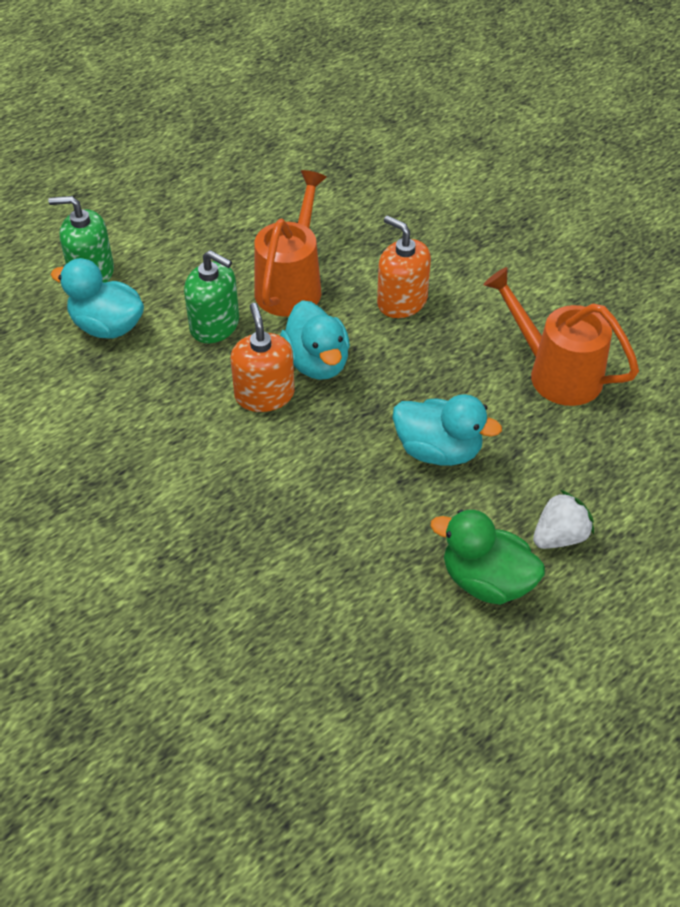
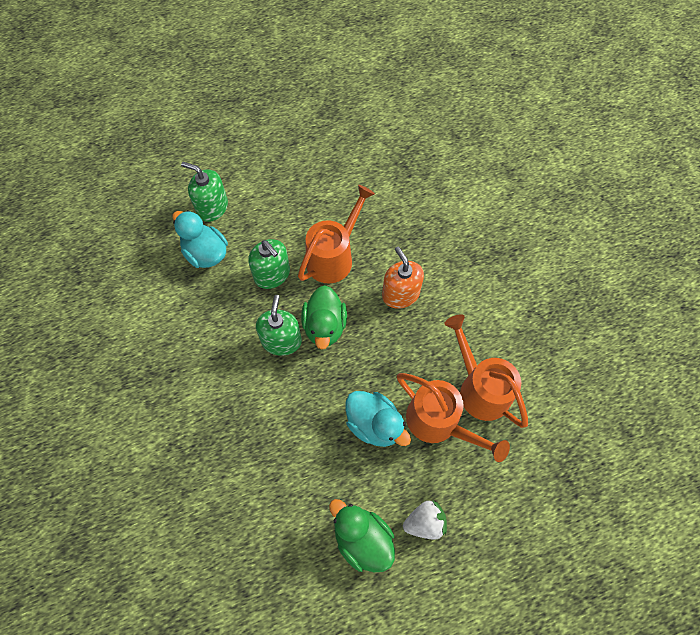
camera: 20 degrees right, 15 degrees up
orange soap dispenser [230,303,295,412] -> green soap dispenser [256,295,302,356]
turquoise duck [280,300,350,380] -> green duck [301,285,347,349]
none -> orange watering can [397,373,510,462]

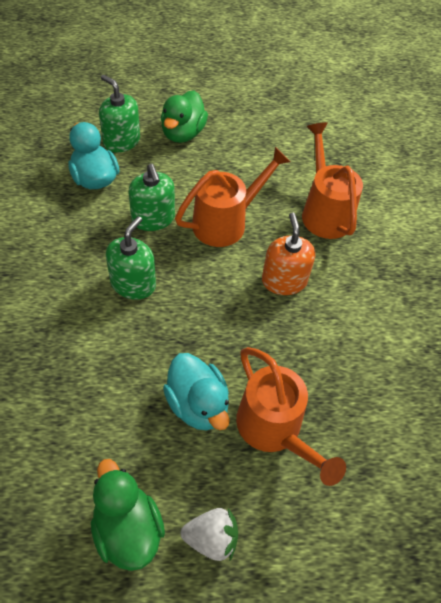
camera: 15 degrees right, 10 degrees down
green duck [301,285,347,349] -> green duck moved to [161,91,208,143]
orange watering can [444,314,528,428] -> orange watering can moved to [302,122,363,239]

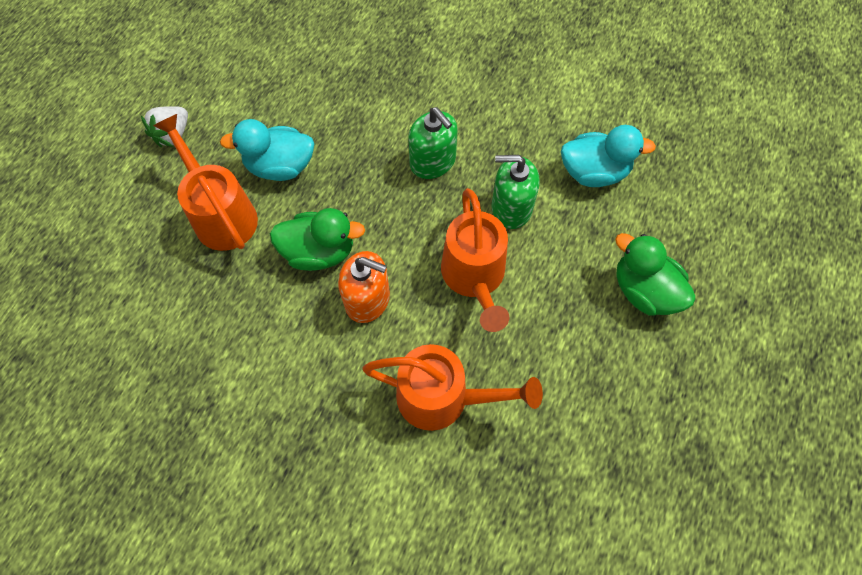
camera: 120 degrees right, 10 degrees up
green duck [91,459,165,571] -> green duck moved to [270,208,365,271]
green soap dispenser [99,75,140,153] -> none
orange watering can [236,347,346,486] -> orange watering can turned 60 degrees clockwise [153,114,258,251]

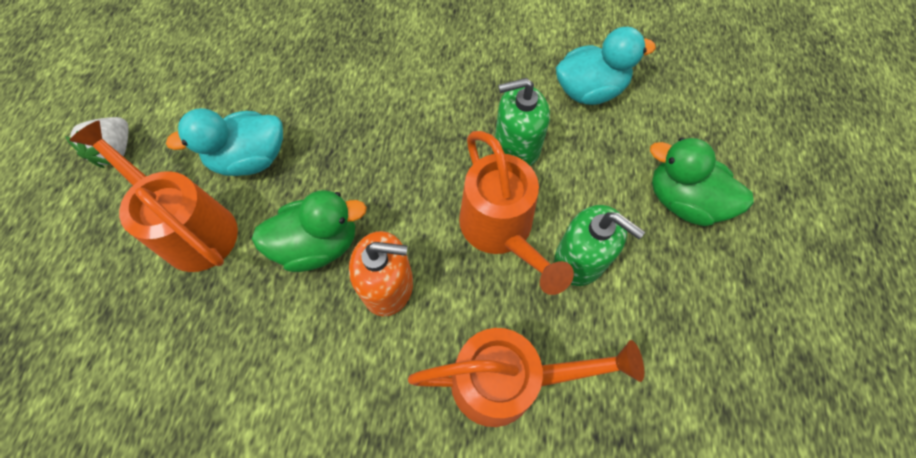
camera: 15 degrees left, 0 degrees up
green soap dispenser [408,107,458,179] -> green soap dispenser moved to [554,205,645,286]

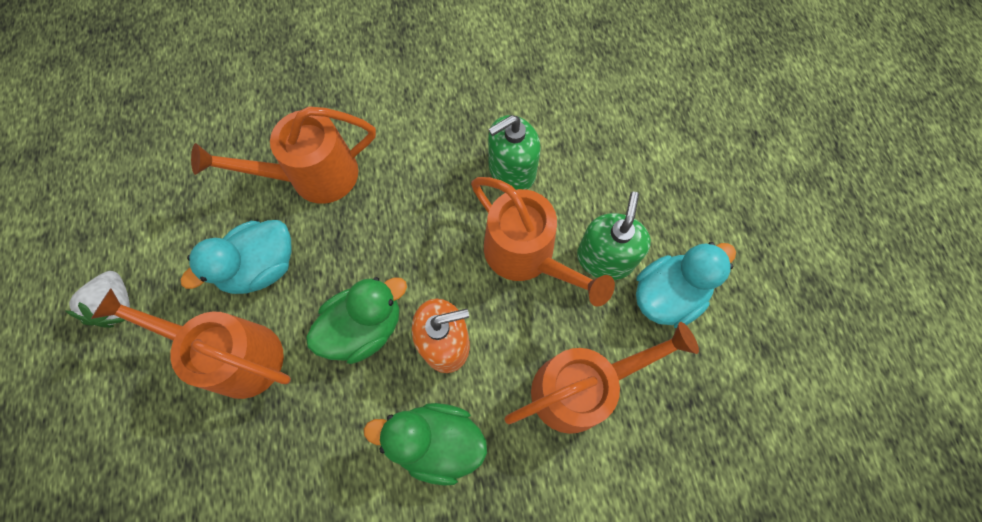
camera: 20 degrees left, 5 degrees up
green soap dispenser [554,205,645,286] -> green soap dispenser turned 90 degrees counterclockwise [577,192,651,280]
turquoise duck [556,27,656,105] -> turquoise duck moved to [636,242,736,328]
green duck [650,137,754,226] -> green duck moved to [364,403,487,486]
none -> orange watering can [191,106,376,204]

